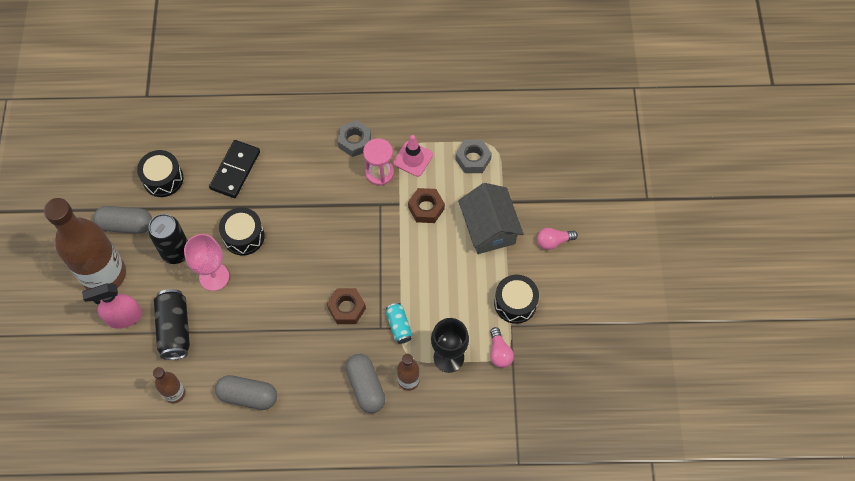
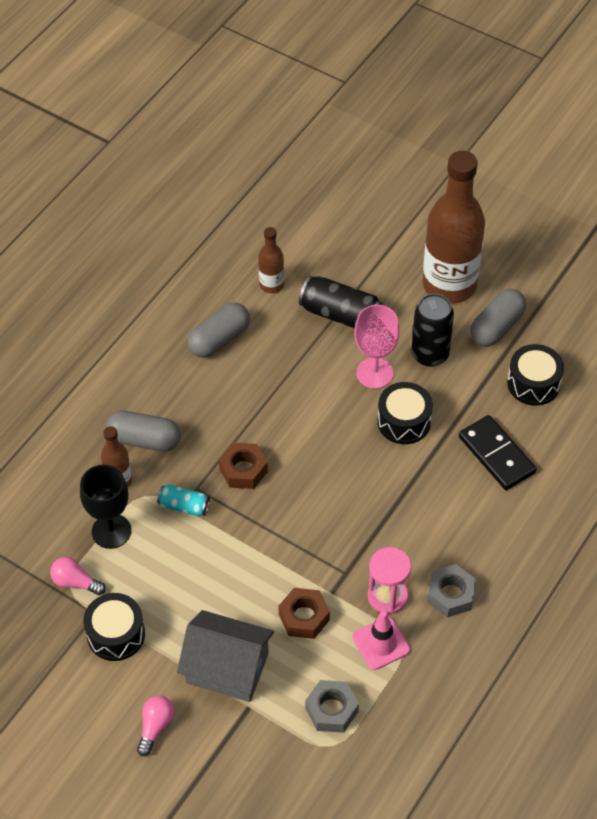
camera: 125 degrees right, 10 degrees down
pink spray bottle [82,283,142,329] -> none

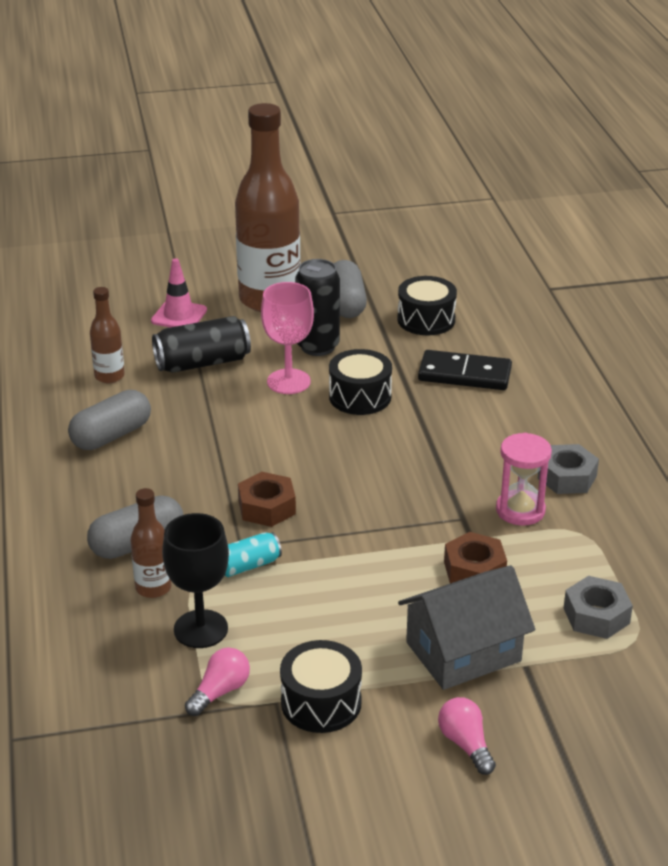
camera: 45 degrees left, 20 degrees down
pink light bulb [50,557,106,595] -> pink light bulb turned 150 degrees clockwise [185,648,250,716]
grey capsule [187,303,250,358] -> grey capsule turned 45 degrees clockwise [68,390,151,450]
pink traffic cone [352,611,410,670] -> pink traffic cone moved to [151,258,207,327]

